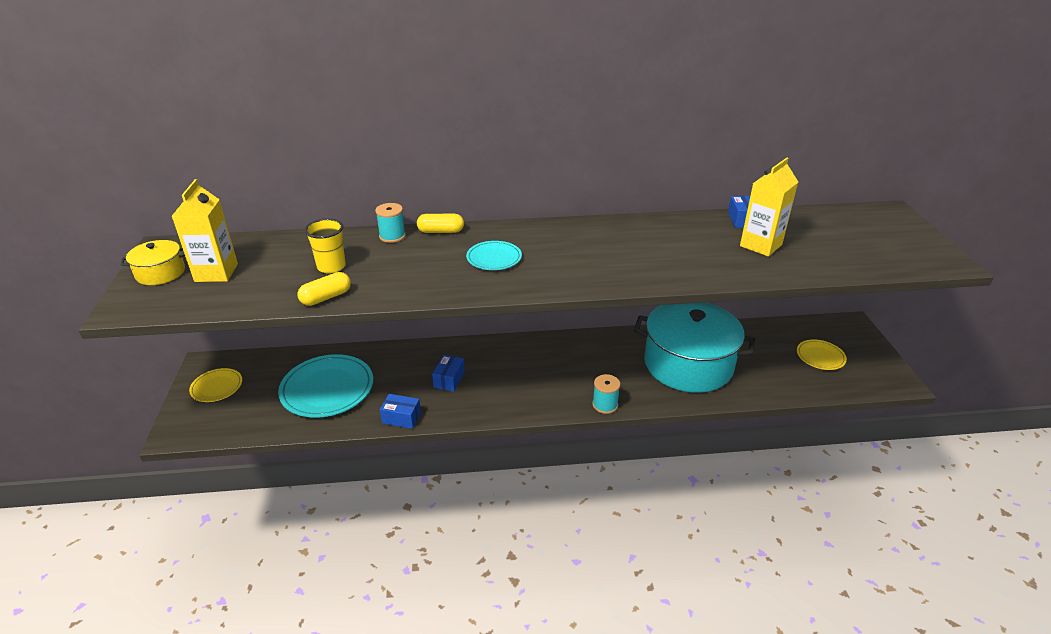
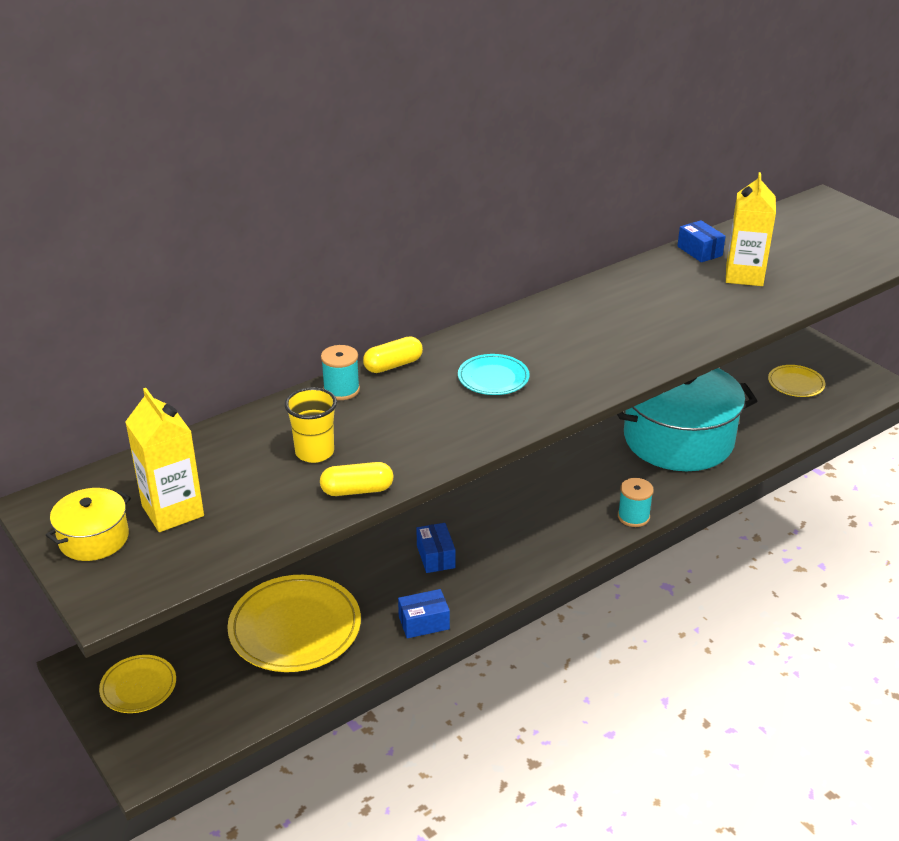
camera: 30 degrees left, 0 degrees up
turquoise plate [278,354,373,418] -> yellow plate [227,575,361,672]
yellow capsule [298,272,351,306] -> yellow capsule turned 60 degrees clockwise [320,462,393,496]

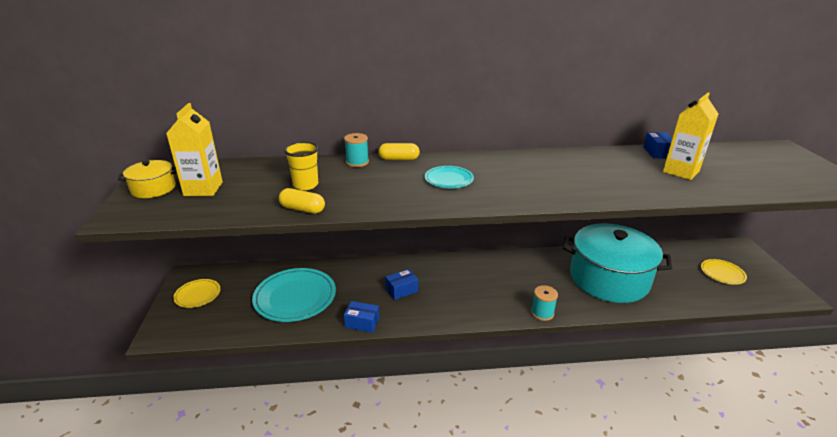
camera: 30 degrees right, 5 degrees down
yellow plate [227,575,361,672] -> turquoise plate [252,268,336,322]
blue box [416,523,456,573] -> blue box turned 45 degrees clockwise [386,269,418,300]

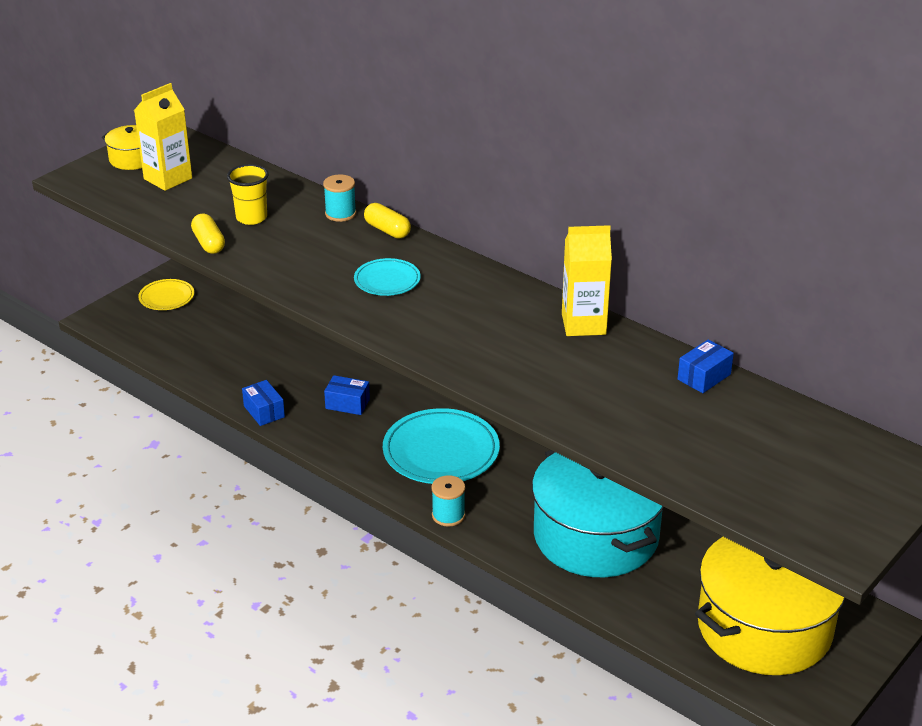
camera: 45 degrees right, 5 degrees up
turquoise plate [252,268,336,322] -> turquoise plate moved to [383,408,500,484]
yellow carton [663,93,719,180] -> yellow carton moved to [562,225,612,336]
yellow plate [701,259,747,285] -> yellow pot [695,537,845,675]

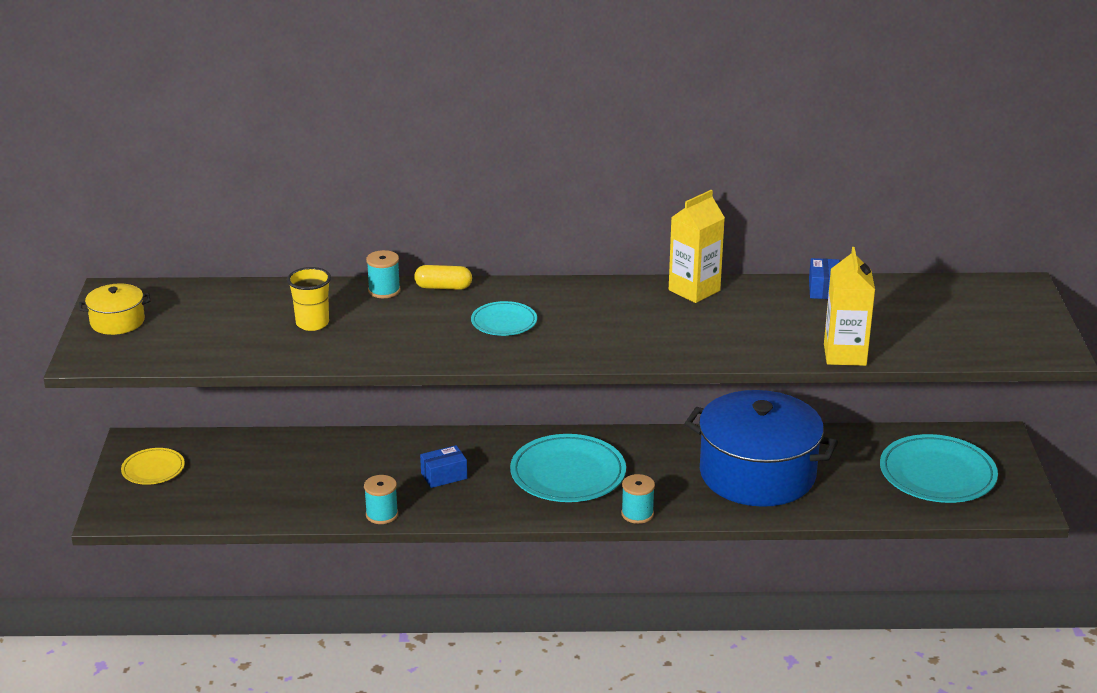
camera: 40 degrees left, 5 degrees down
yellow carton [134,83,192,191] -> yellow carton moved to [824,247,875,366]
yellow capsule [191,214,225,254] -> none
blue box [242,380,285,426] -> turquoise spool [364,475,398,524]
turquoise pot [532,450,664,577] -> blue pot [684,390,838,507]
yellow pot [695,537,845,675] -> turquoise plate [880,434,998,503]

